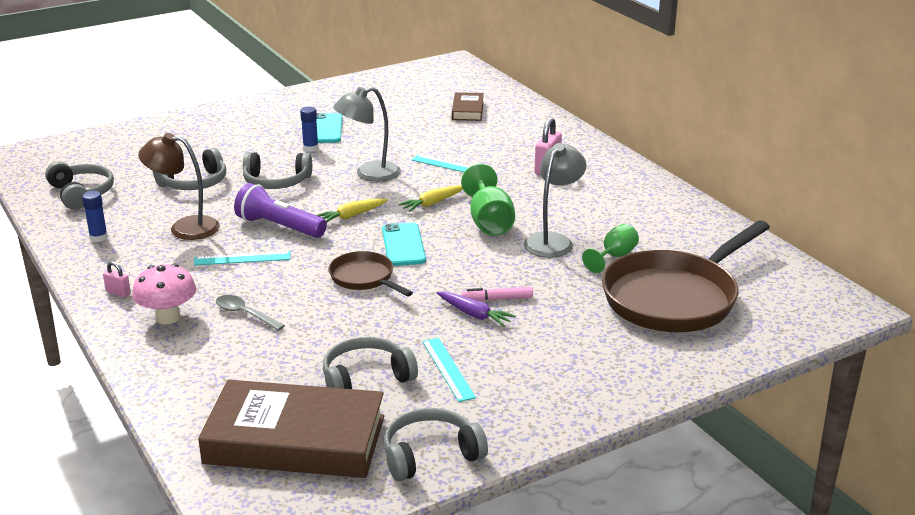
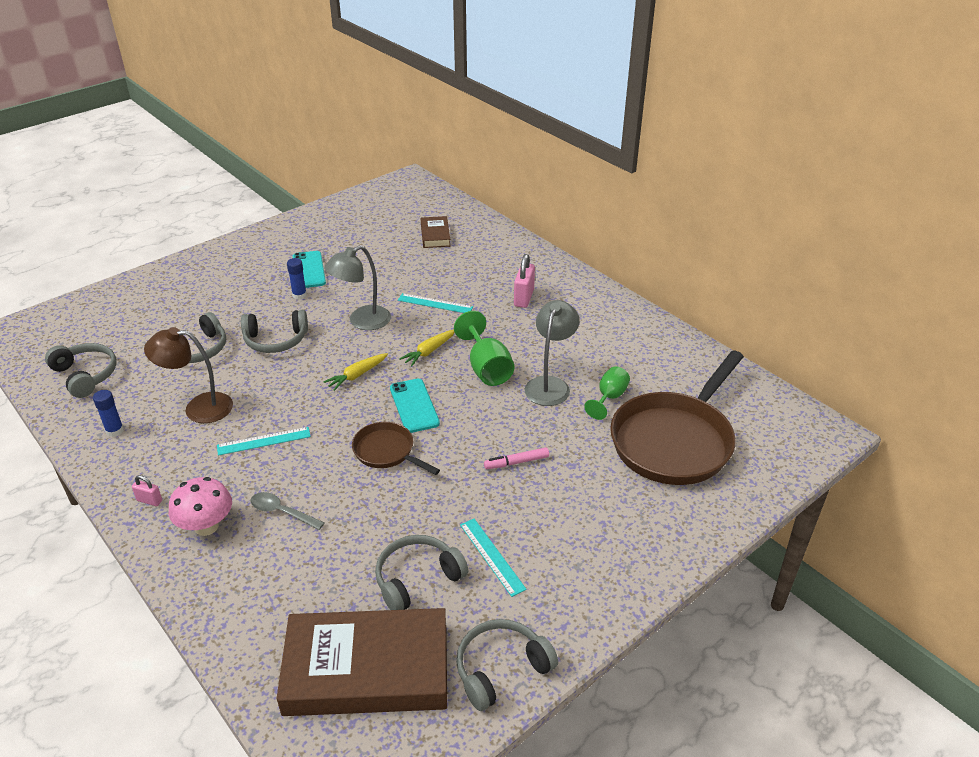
camera: 10 degrees left, 10 degrees up
purple flashlight [234,183,327,238] -> none
purple carrot [437,291,516,327] -> none

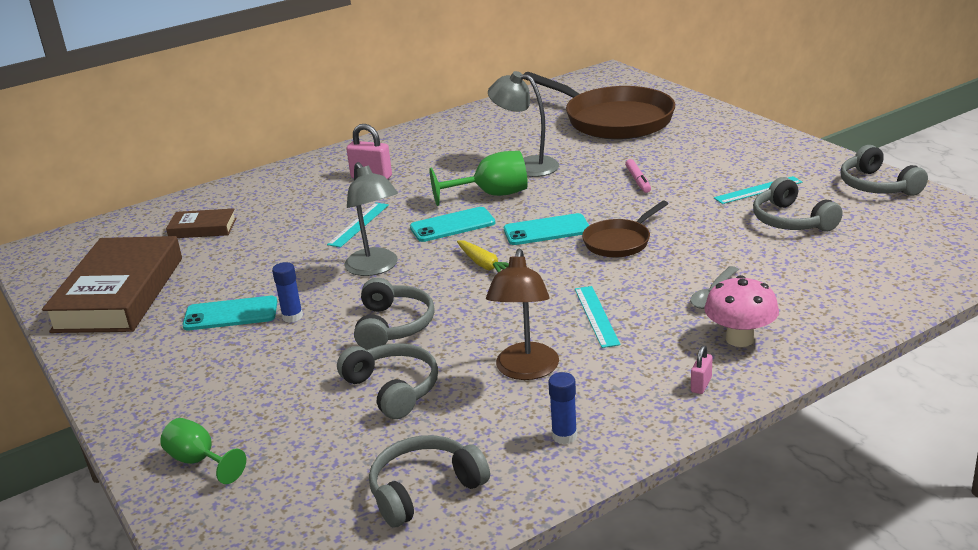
camera: 80 degrees left, 10 degrees down
brown book [276,608,447,716] -> brown book moved to [42,236,182,333]
yellow carrot [399,329,455,367] -> turquoise phone [410,207,495,242]
green goblet [584,367,630,420] -> green goblet moved to [160,418,246,484]

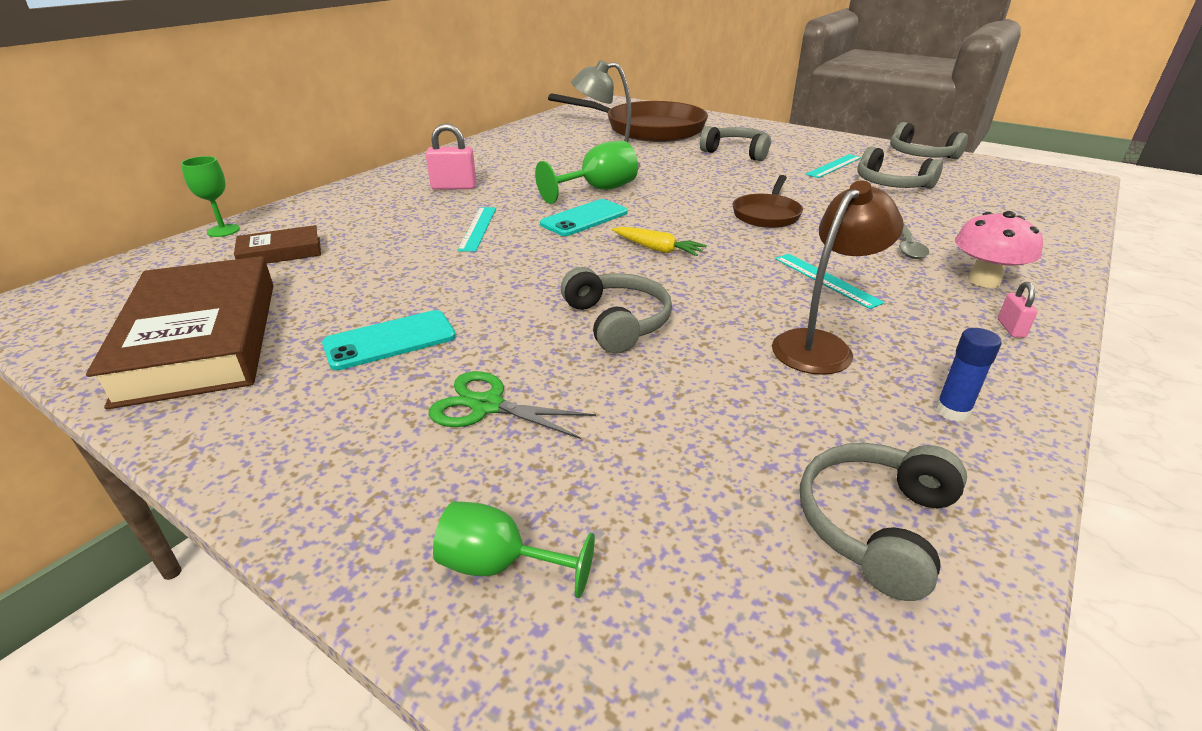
camera: 25 degrees left, 5 degrees up
blue glue stick [272,262,303,322] -> none
grey headphones [337,343,438,419] -> grey headphones moved to [700,126,771,161]
grey lamp [345,162,398,276] -> none
brown lamp [486,249,559,380] -> brown lamp turned 120 degrees counterclockwise [772,180,904,375]
turquoise phone [504,213,589,245] -> none
pink marker [625,159,651,193] -> none
none -> green goblet [181,156,240,237]
none -> green scissors [428,371,596,439]

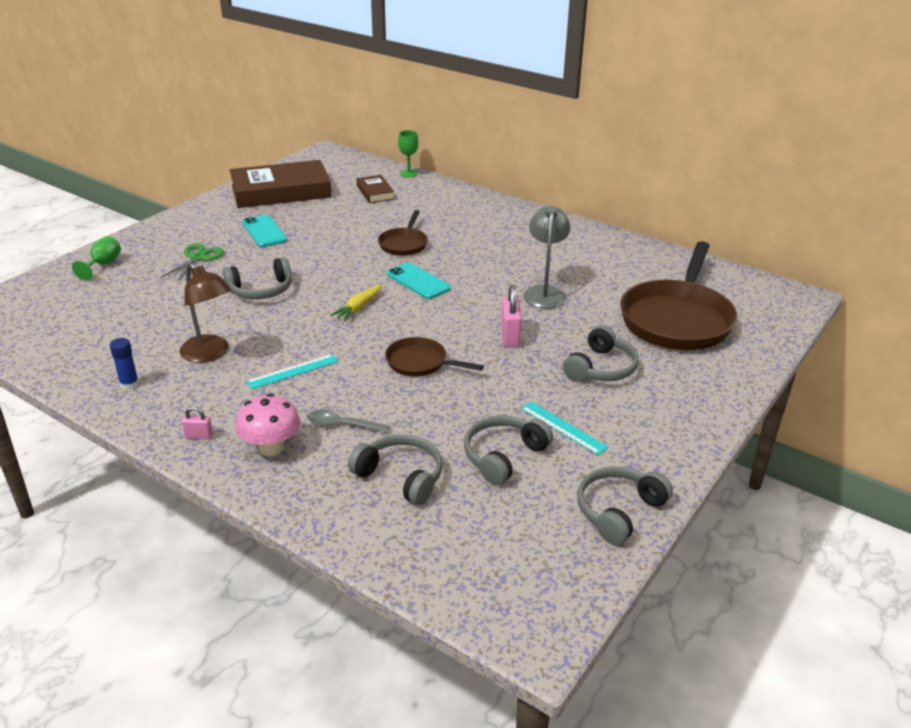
camera: 90 degrees right, 0 degrees up
pink padlock [426,123,477,190] -> pink padlock moved to [501,285,522,347]
turquoise ruler [457,207,496,252] -> brown pan [378,210,428,256]
green goblet [535,141,638,204] -> none
grey headphones [800,443,967,601] -> grey headphones moved to [348,434,442,505]

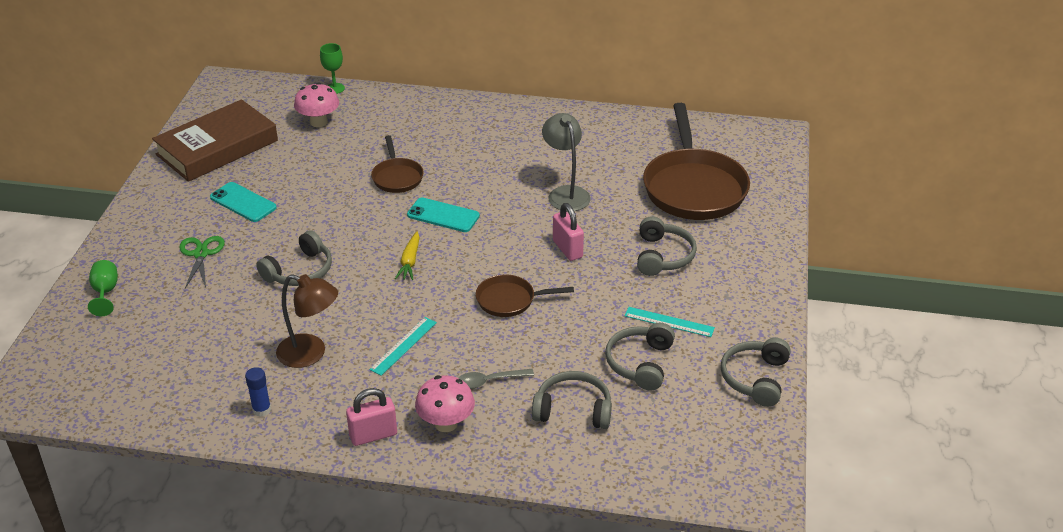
camera: 25 degrees left, 5 degrees up
pink padlock [182,406,213,440] -> pink padlock [346,388,397,446], size x1.81
brown book [356,175,394,203] -> pink mushroom [294,82,339,127]

